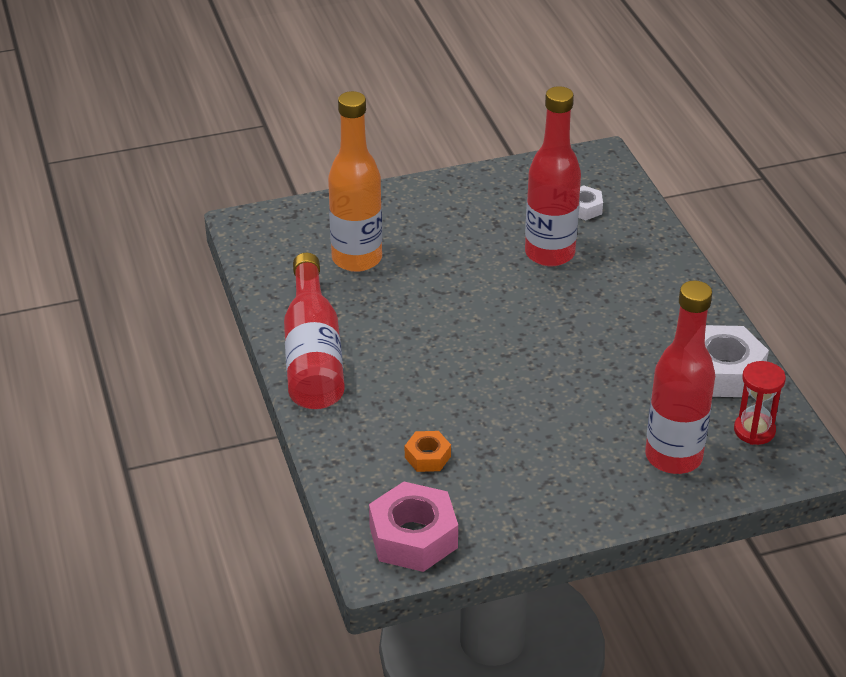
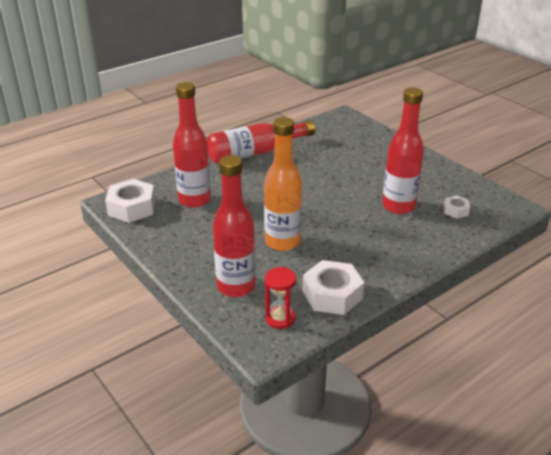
camera: 70 degrees right, 5 degrees down
orange bottle [328,91,382,272] -> orange bottle moved to [264,117,302,251]
pink nut [369,482,458,572] -> white nut [105,179,156,223]
orange nut [405,431,451,472] -> red bottle [173,82,211,208]

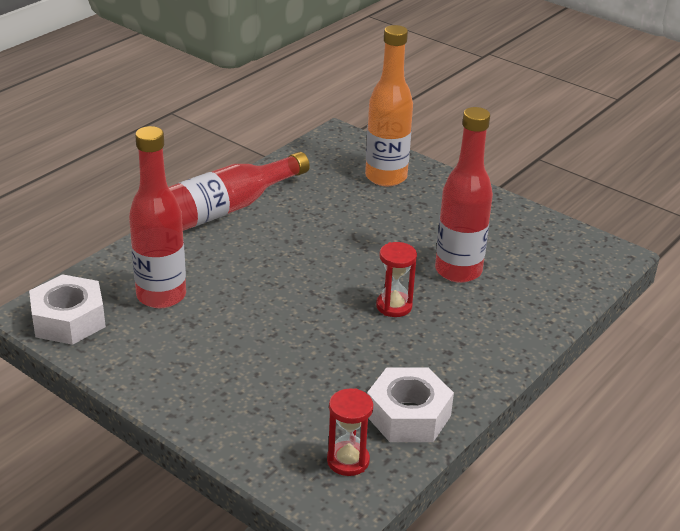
camera: 15 degrees left, 0 degrees up
red bottle [213,155,256,297] -> none
orange bottle [264,117,302,251] -> orange bottle moved to [365,25,413,186]
white nut [444,196,470,219] -> none
none -> red hourglass [376,242,417,317]

